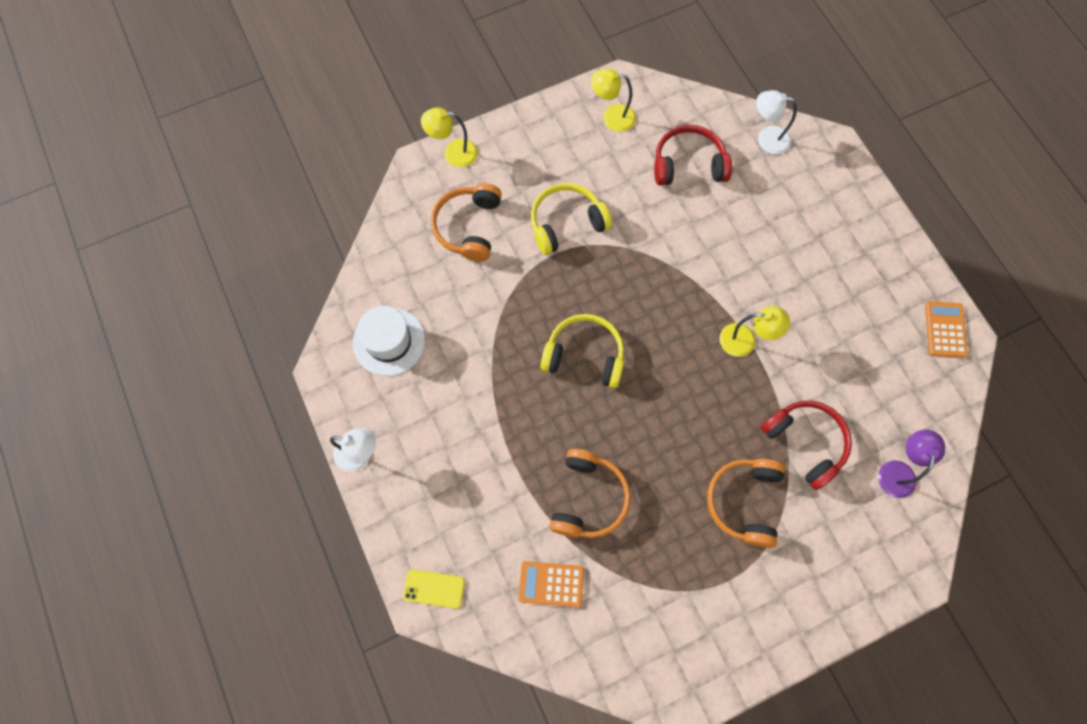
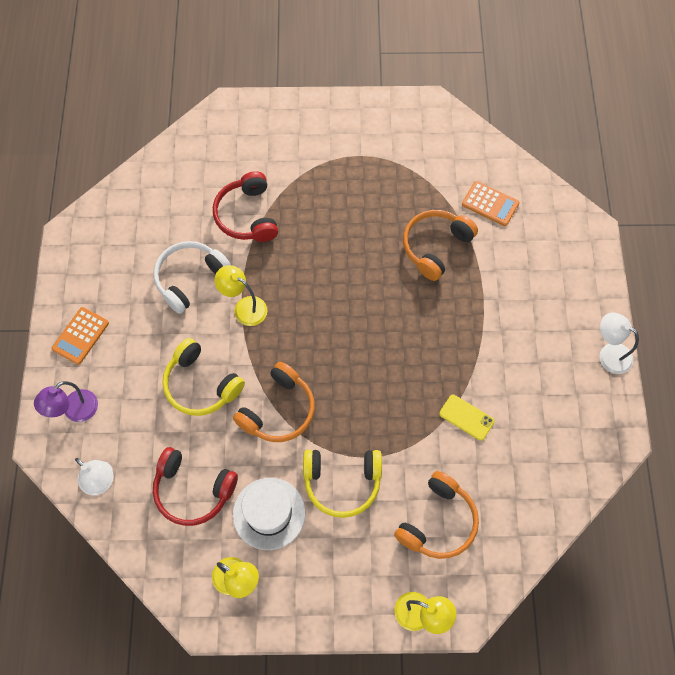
camera: 155 degrees left, 5 degrees down
white hat [353,306,425,376] -> white hat moved to [233,478,305,550]
yellow phone [403,569,465,609] -> yellow phone moved to [439,395,495,441]
yellow headphones [540,314,624,388] -> yellow headphones moved to [162,338,245,416]
orange headphones [707,459,785,548] -> orange headphones moved to [233,362,315,442]
purple lamp [878,430,945,498] -> purple lamp moved to [34,381,98,422]
orange calculator [925,301,968,358] -> orange calculator moved to [52,307,109,365]
none -> white headphones [153,241,231,314]

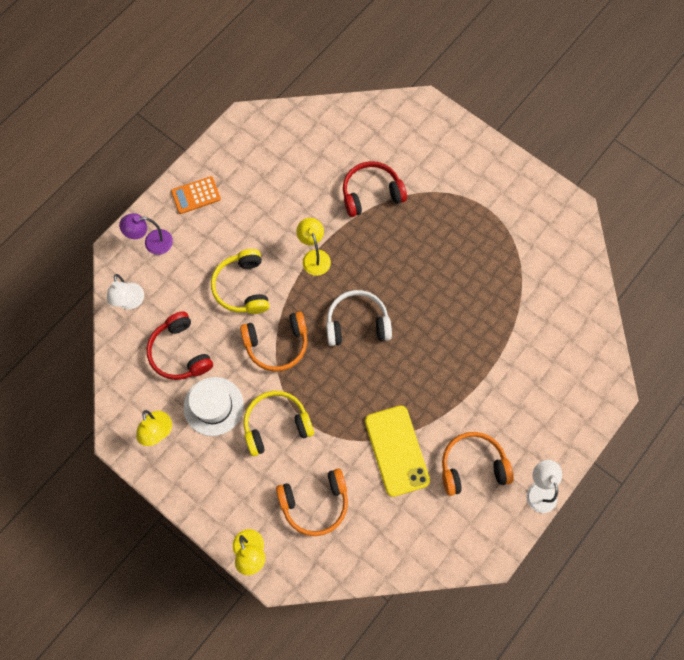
camera: 40 degrees right, 5 degrees up
white headphones [153,241,231,314] -> white headphones moved to [326,290,392,346]
red headphones [213,171,278,242] -> red headphones turned 45 degrees clockwise [343,161,407,217]
yellow headphones [303,450,382,518] -> yellow headphones turned 120 degrees clockwise [244,391,314,456]
orange headphones [403,210,478,281] -> orange headphones moved to [442,432,514,496]
yellow phone [439,395,495,441] -> yellow phone [365,406,430,497], size x1.89
orange calculator [462,181,520,226] -> none

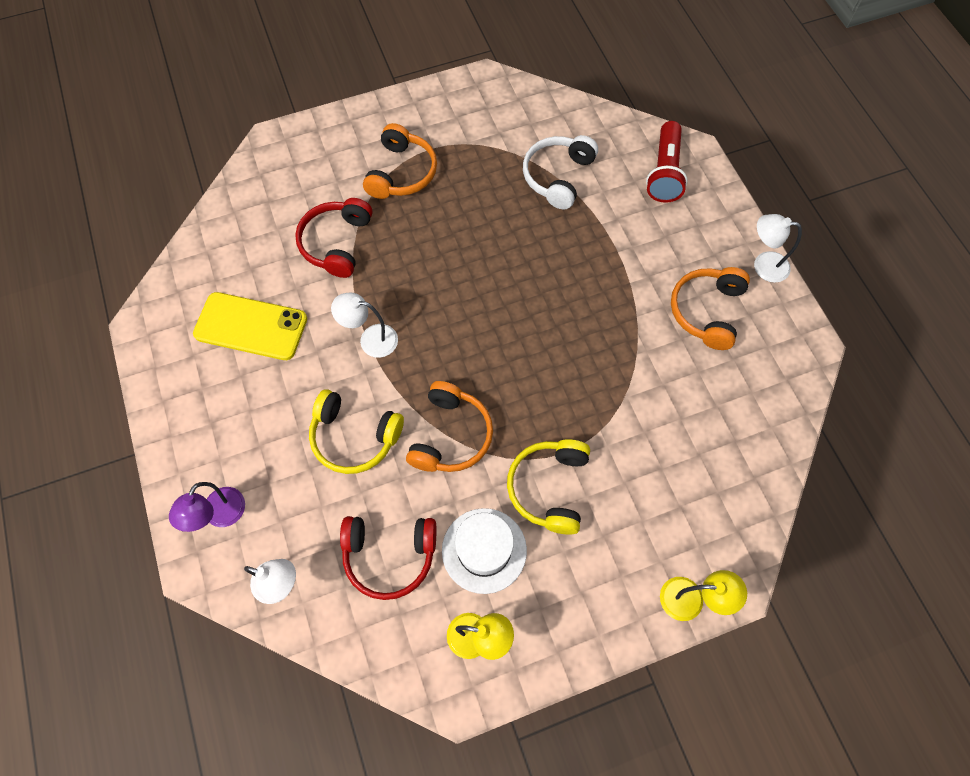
camera: 60 degrees left, 5 degrees down
orange calculator [171,176,221,214] -> none
orange headphones [276,468,348,536] -> orange headphones moved to [363,123,437,199]
yellow lamp [296,218,331,276] -> white lamp [331,293,398,358]
white headphones [326,290,392,346] -> white headphones moved to [523,135,598,209]
yellow phone [365,406,430,497] -> yellow phone moved to [193,292,307,360]
none -> red flashlight [646,121,688,203]

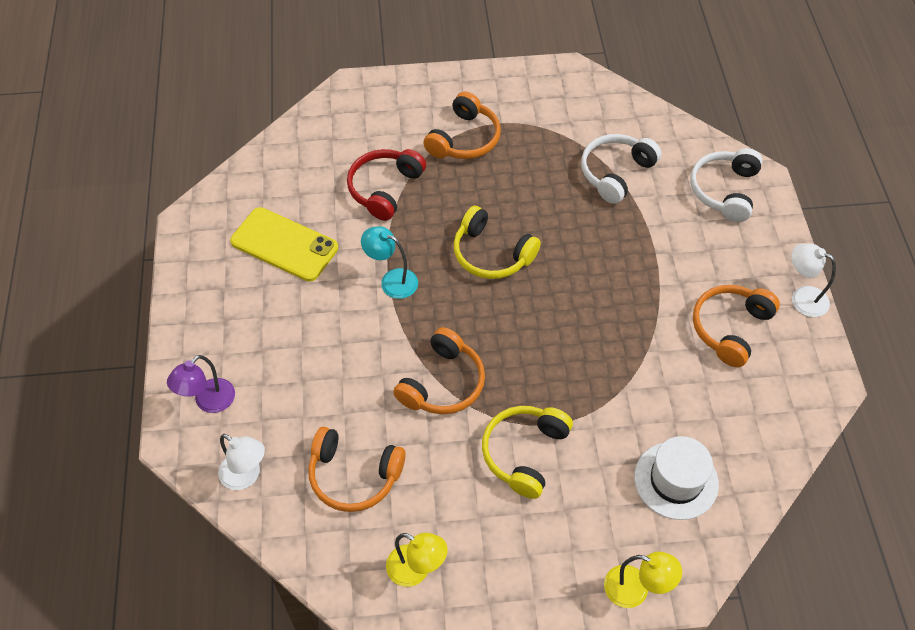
camera: 15 degrees right, 10 degrees down
yellow headphones [309,389,404,474] -> yellow headphones moved to [454,206,541,279]
white lamp [331,293,398,358] -> turquoise lamp [361,226,418,299]
red headphones [340,516,436,600] -> orange headphones [308,427,406,512]
white hat [442,508,527,594] -> white hat moved to [634,436,719,520]
red flashlight [646,121,688,203] -> white headphones [690,148,763,222]

